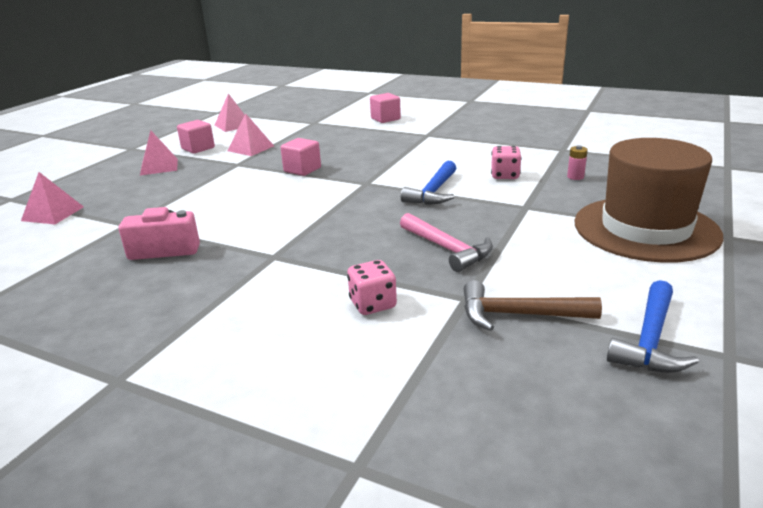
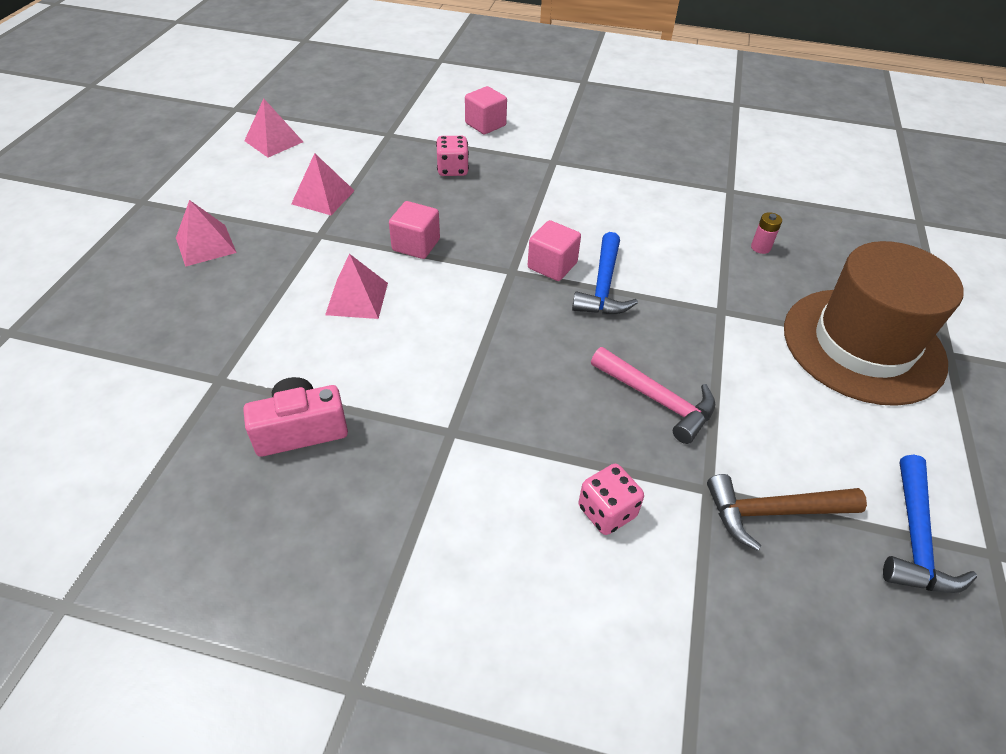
camera: 15 degrees left, 20 degrees up
pink pyramid [21,172,84,224] -> pink pyramid moved to [325,254,388,319]
pink cube [177,120,215,154] -> pink cube moved to [528,220,581,281]
pink dice [491,146,522,179] -> pink dice moved to [436,136,469,176]

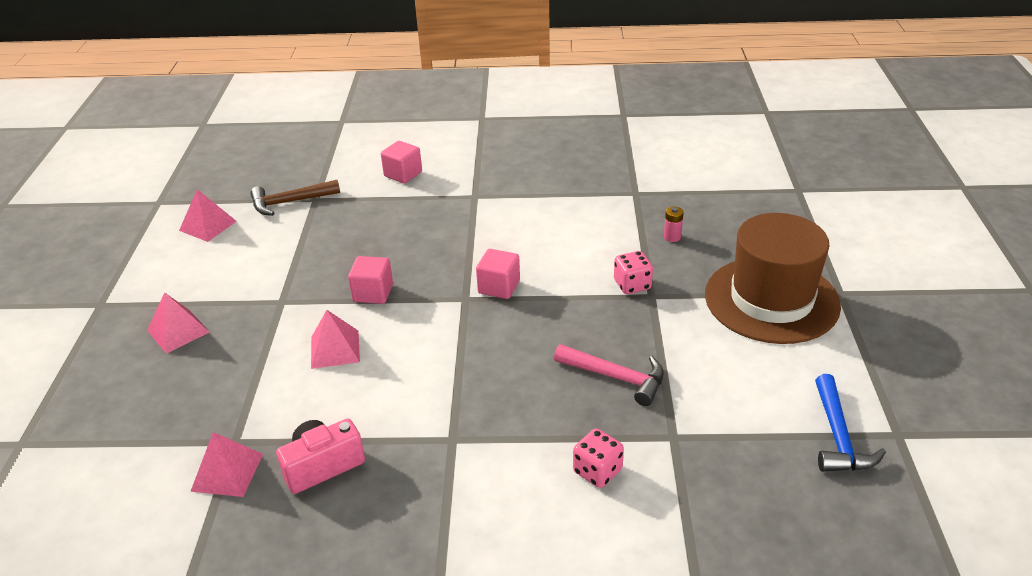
camera: 10 degrees left, 10 degrees down
pink pyramid [291,153,354,215] -> pink pyramid moved to [190,432,263,497]
pink dice [436,136,469,176] -> pink dice moved to [614,251,653,294]
blue hammer [572,232,638,315] -> none
brown hammer [707,474,867,551] -> brown hammer moved to [250,180,340,216]

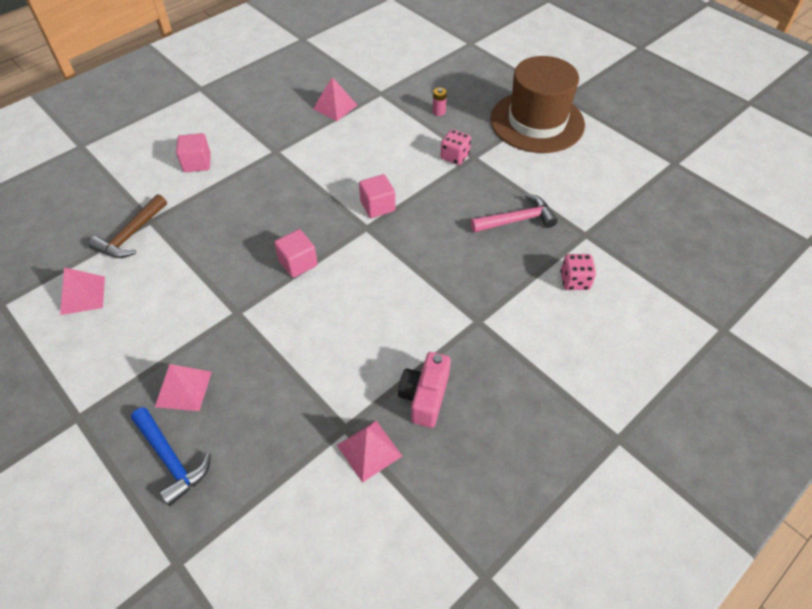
camera: 45 degrees left, 15 degrees up
pink pyramid [311,310,360,369] -> pink pyramid moved to [313,77,357,121]
blue hammer [815,374,886,472] -> blue hammer moved to [131,407,211,506]

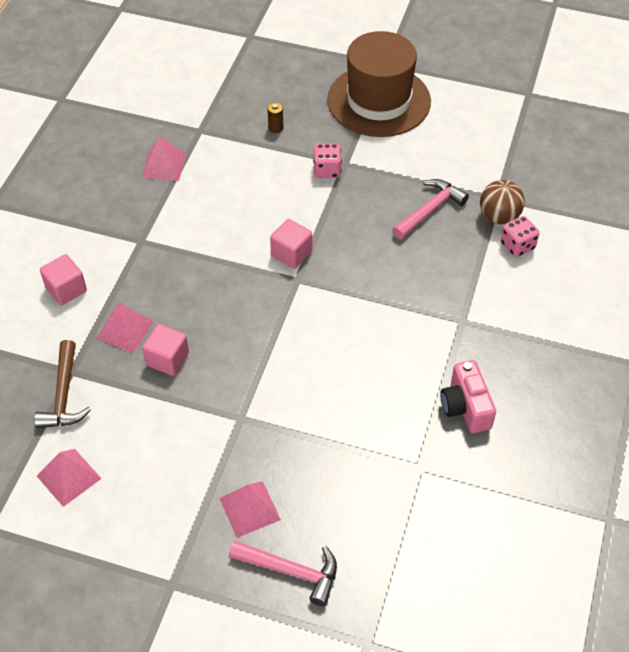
camera: 30 degrees left, 0 degrees up
blue hammer [131,407,211,506] -> pink hammer [229,540,337,606]
pink cube [274,229,318,278] -> pink cube moved to [142,324,189,376]
pink pyramid [337,421,402,483] -> pink pyramid moved to [96,302,154,353]
pink battery [432,87,447,116] -> brown battery [267,103,283,133]
none -> brown ball [480,180,525,224]

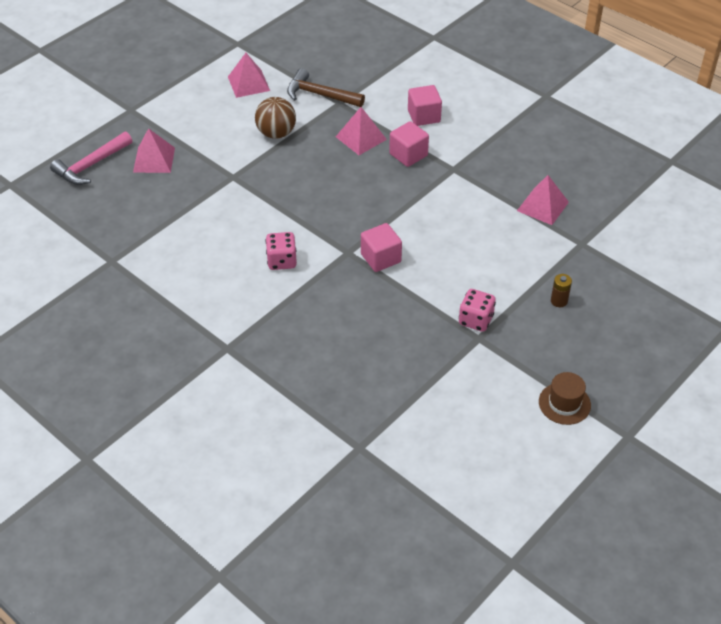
camera: 115 degrees right, 5 degrees down
pink cube [142,324,189,376] -> pink cube moved to [389,121,429,167]
brown hat [327,31,431,137] -> brown hat [539,372,591,425], size x0.40
pink hammer [392,179,469,240] -> none
pink camera [440,360,496,433] -> none
brown ball [480,180,525,224] -> brown ball moved to [255,97,296,139]
pink dice [501,216,539,257] -> pink dice moved to [265,232,297,270]

